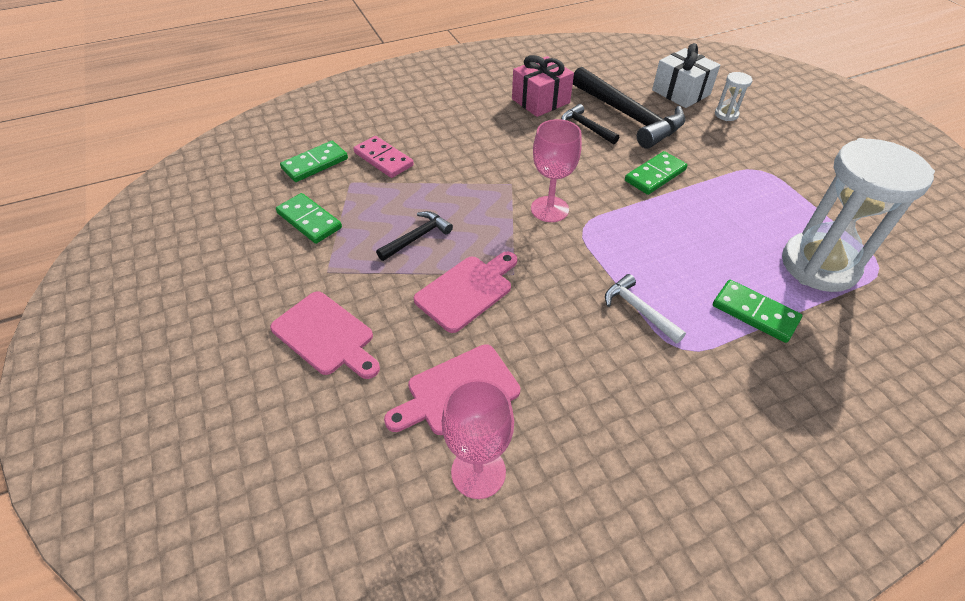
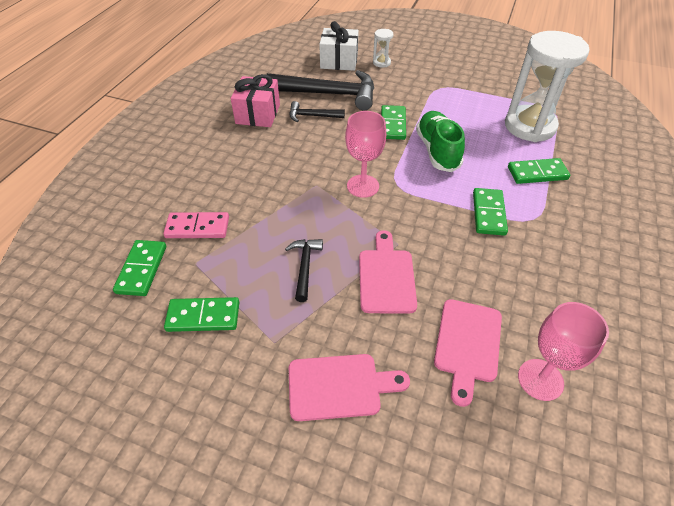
camera: 45 degrees left, 0 degrees up
white hammer [605,274,686,344] -> green domino [473,188,508,236]
none -> green shoe [416,111,465,172]

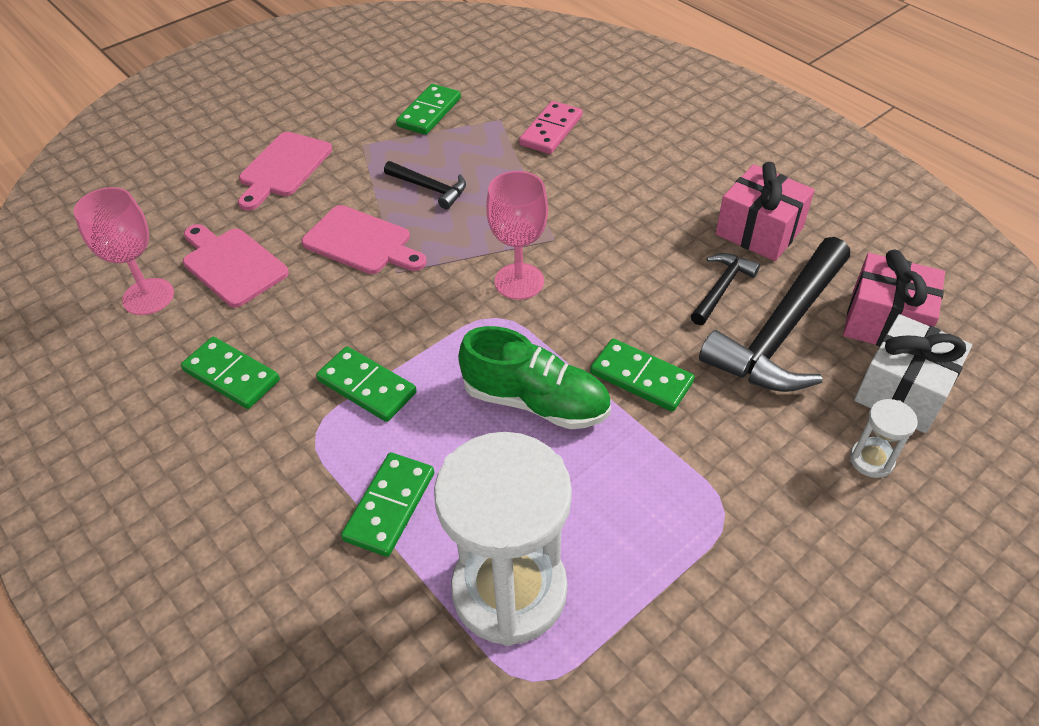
camera: 120 degrees right, 0 degrees up
green domino [113,240,166,296] -> green domino moved to [181,337,280,409]
none -> pink gift [843,249,945,346]

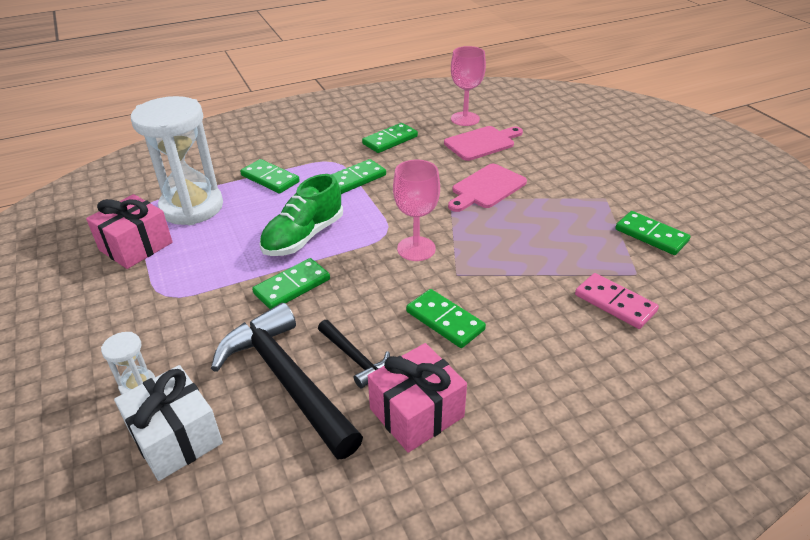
camera: 105 degrees right, 10 degrees down
pink cutting board [238,132,332,211] -> none
black hammer [384,161,466,209] -> none
pink gift [843,249,945,346] -> pink gift moved to [86,194,173,269]
none -> green domino [406,289,486,348]

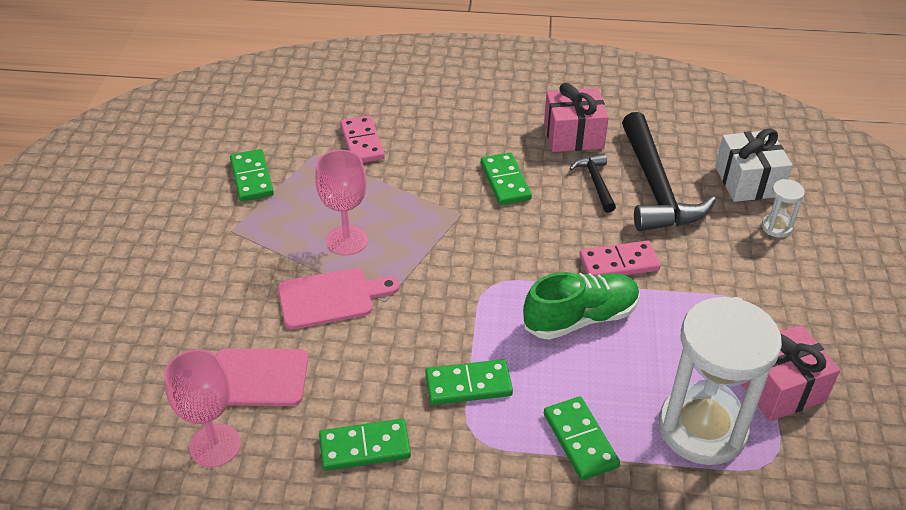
camera: 150 degrees left, 5 degrees up
green domino [252,258,330,309] -> pink domino [579,241,661,276]
pink goblet [393,160,440,261] -> pink goblet moved to [315,150,368,255]

